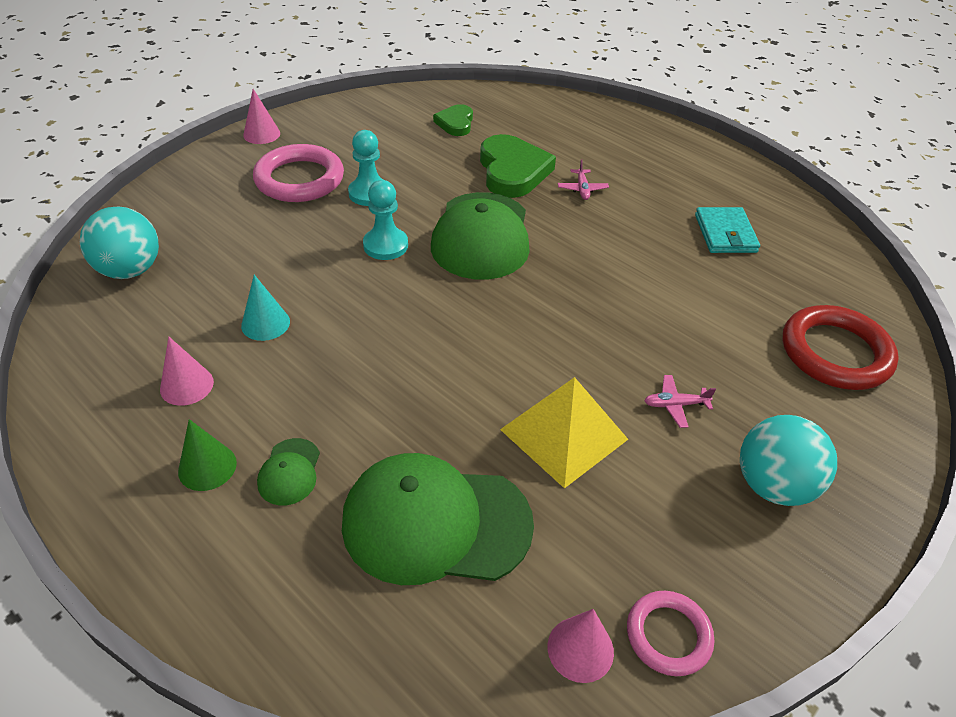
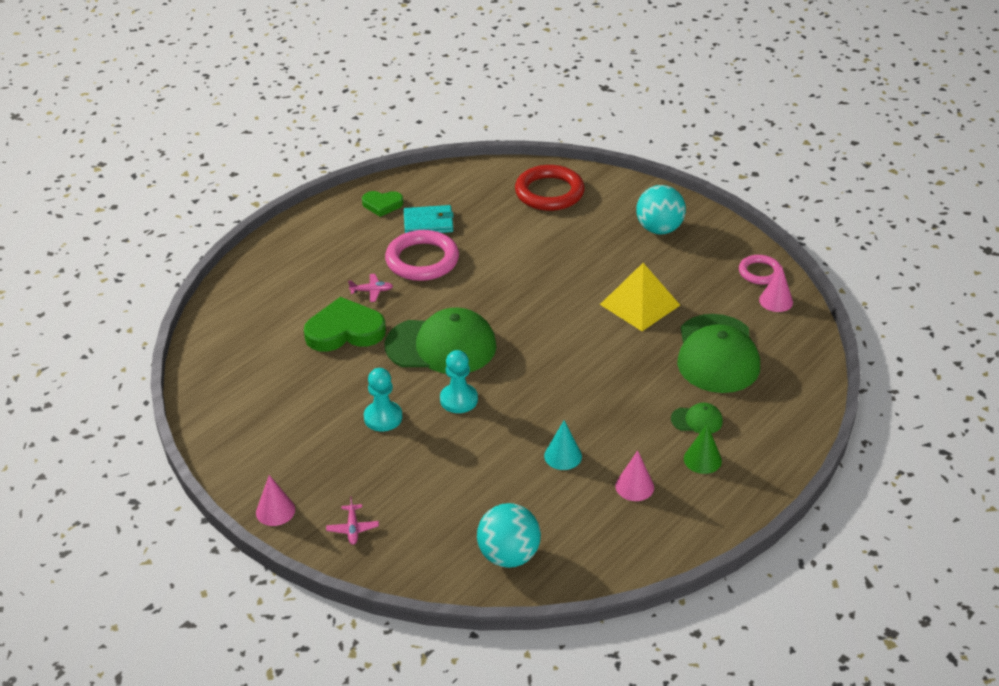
camera: 90 degrees left, 5 degrees down
pink ring [253,144,344,202] -> pink ring moved to [385,230,459,281]
green heart [433,104,473,136] -> green heart moved to [362,191,403,217]
pink plane [644,375,716,428] -> pink plane moved to [326,496,379,545]

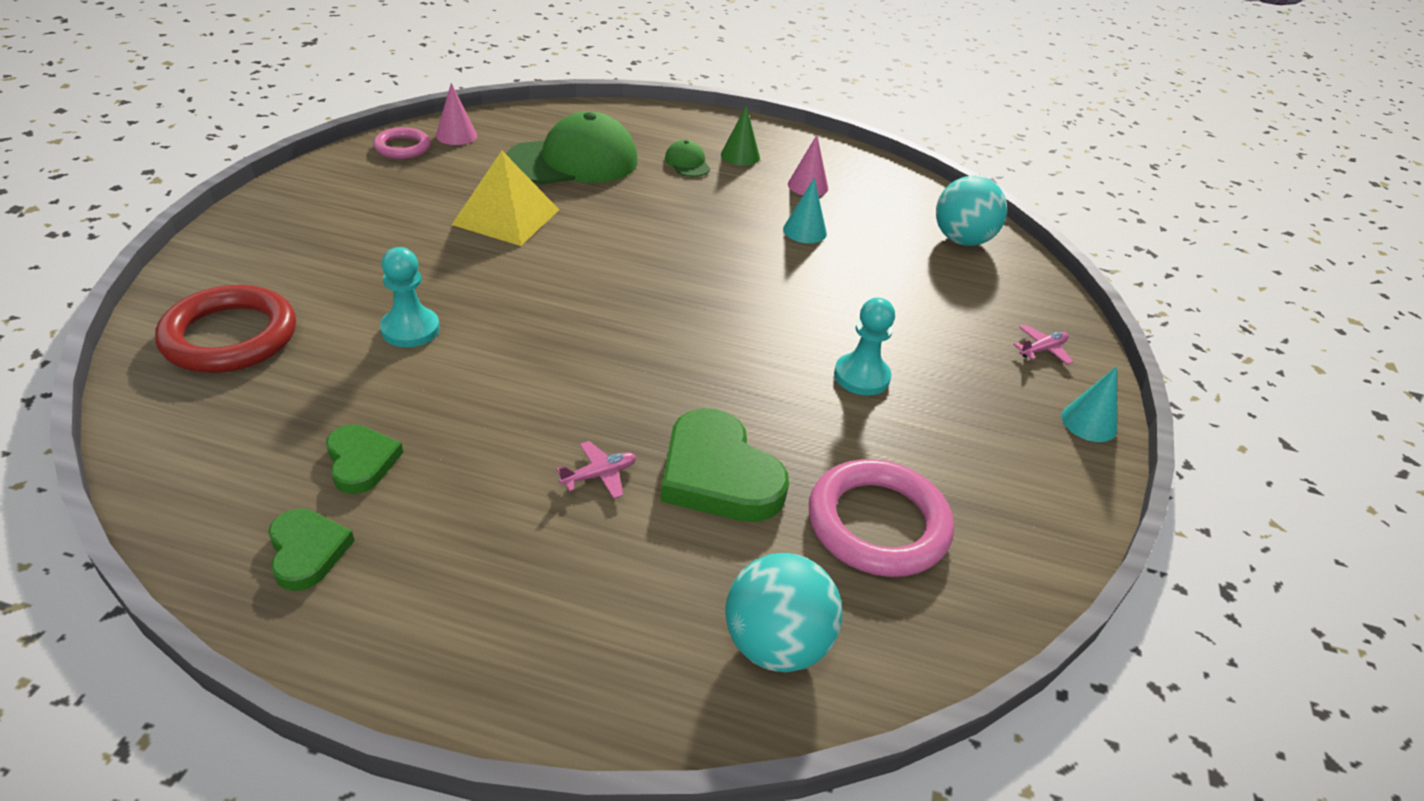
camera: 120 degrees left, 0 degrees up
pink cone [256,475,295,526] -> turquoise cone [1061,366,1117,442]
pink plane [348,274,393,302] -> pink plane turned 90 degrees clockwise [556,441,636,499]
pink ring [385,230,459,281] -> pink ring moved to [809,459,954,577]
green cap [385,307,496,374] -> none
turquoise wallet [404,205,454,233] -> green heart [326,424,403,494]
turquoise pawn [440,350,478,413] -> turquoise pawn moved to [380,247,440,347]
turquoise ball [636,185,686,234] -> turquoise ball moved to [726,553,842,672]

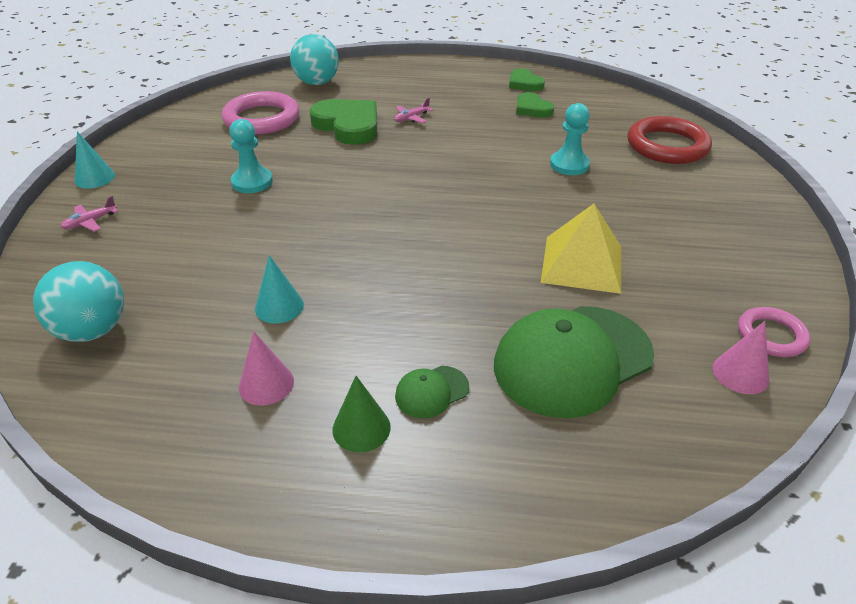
camera: 175 degrees right, 0 degrees up
green cap [665,140,711,177] -> green cap turned 90 degrees clockwise [395,366,469,418]

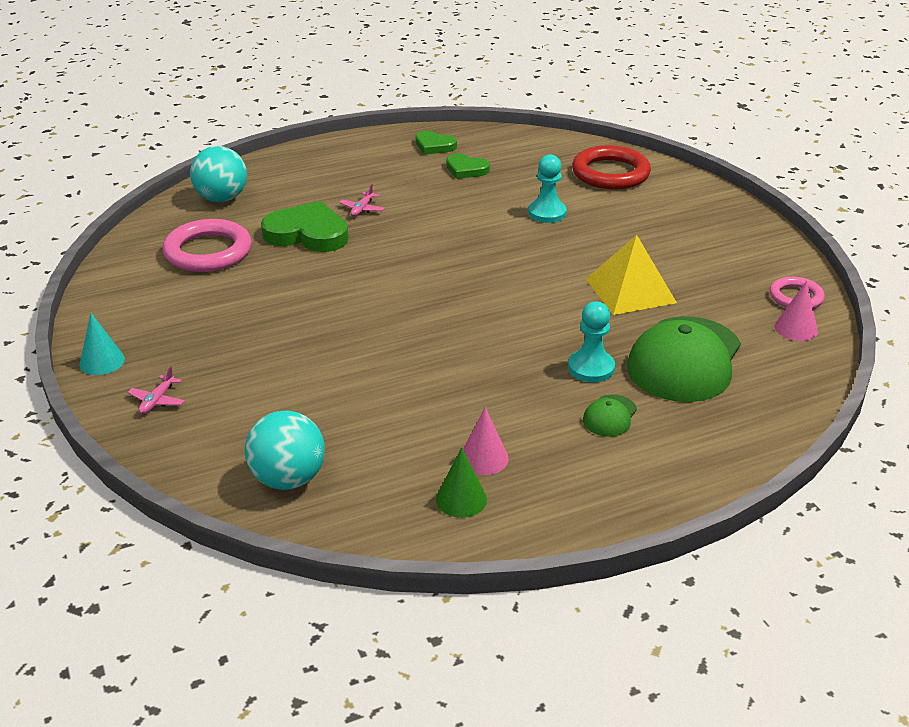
camera: 30 degrees left, 5 degrees down
turquoise pawn [229,119,273,193] -> turquoise pawn moved to [568,301,615,382]
turquoise cone [255,255,304,324] -> none
green cone [332,376,391,453] -> green cone moved to [436,447,487,518]

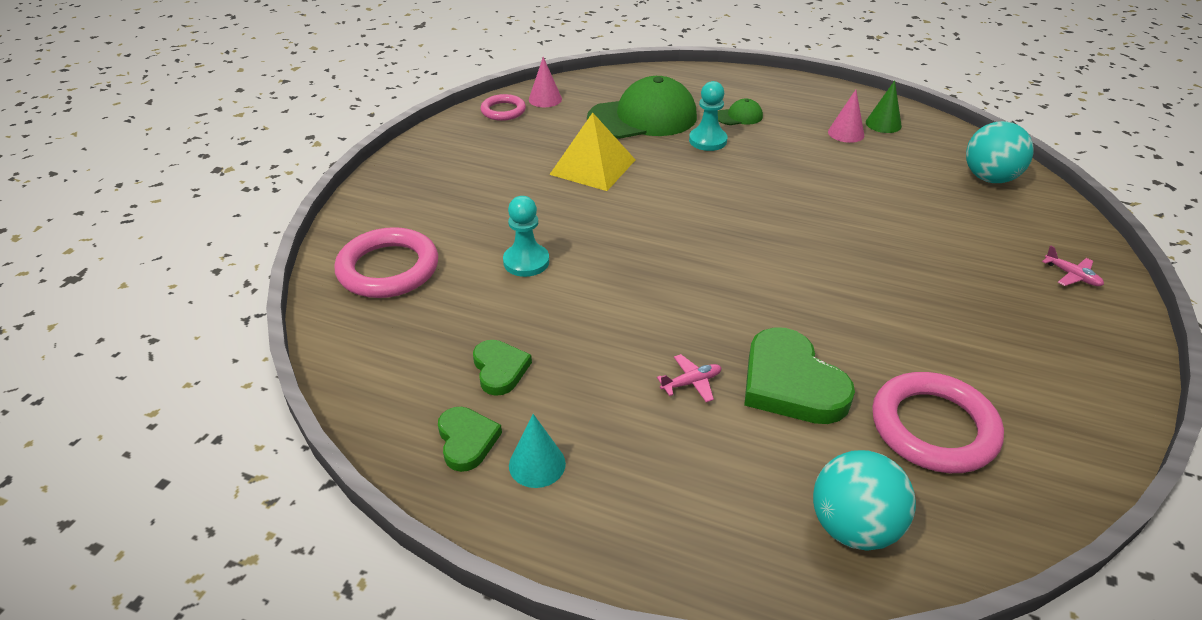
camera: 135 degrees left, 5 degrees up
turquoise cone [80,313,125,375] -> turquoise cone moved to [509,414,566,488]
pink plane [128,366,185,414] -> pink plane turned 75 degrees clockwise [1042,245,1104,286]
red ring [572,145,651,190] -> pink ring [334,227,438,298]

